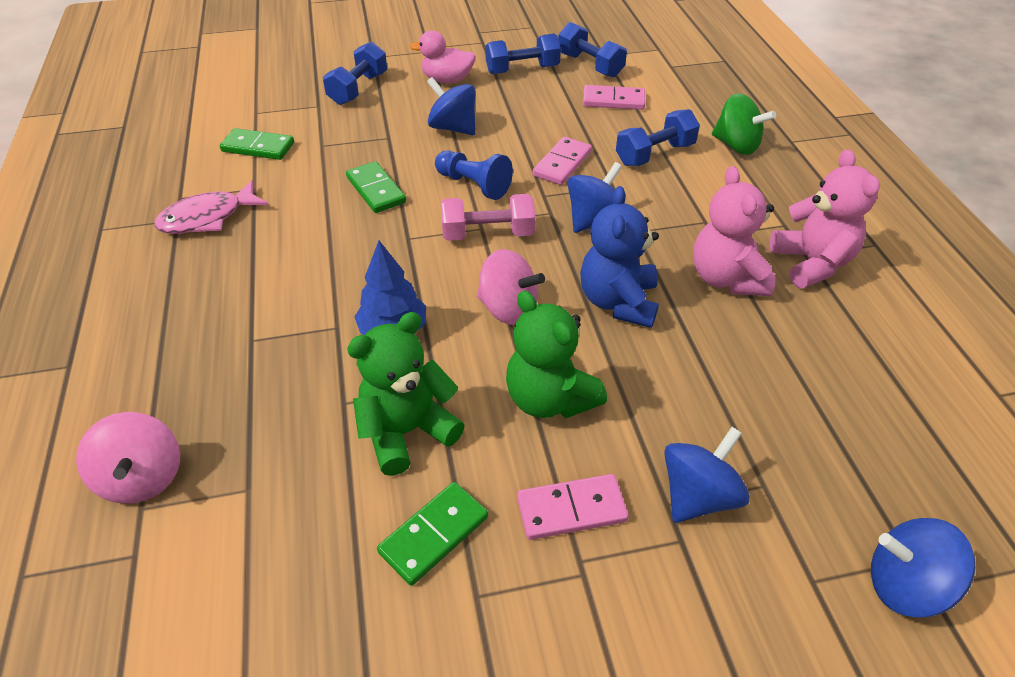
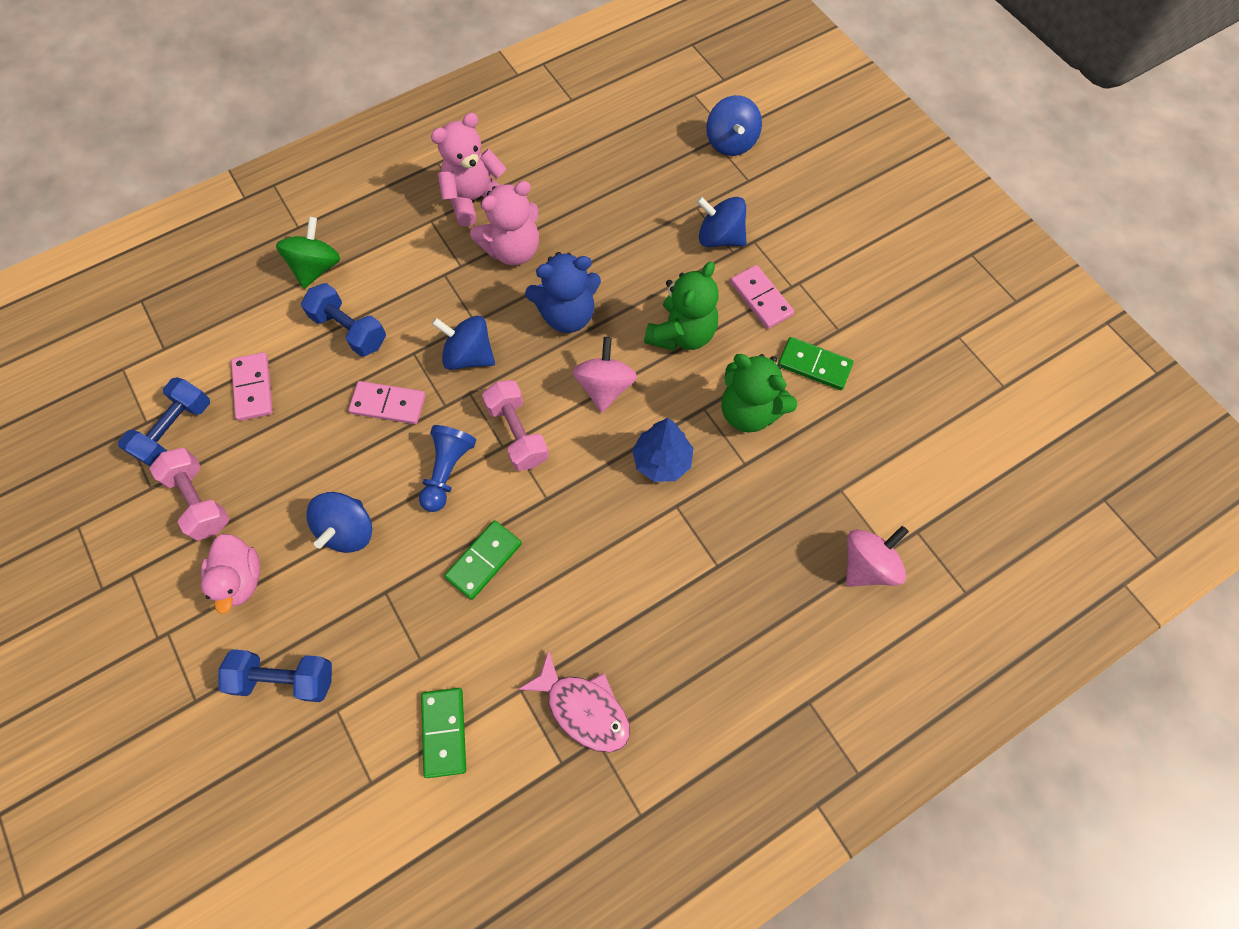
camera: 110 degrees left, 20 degrees up
blue dumbbell [485,34,561,74] -> pink dumbbell [149,448,230,541]

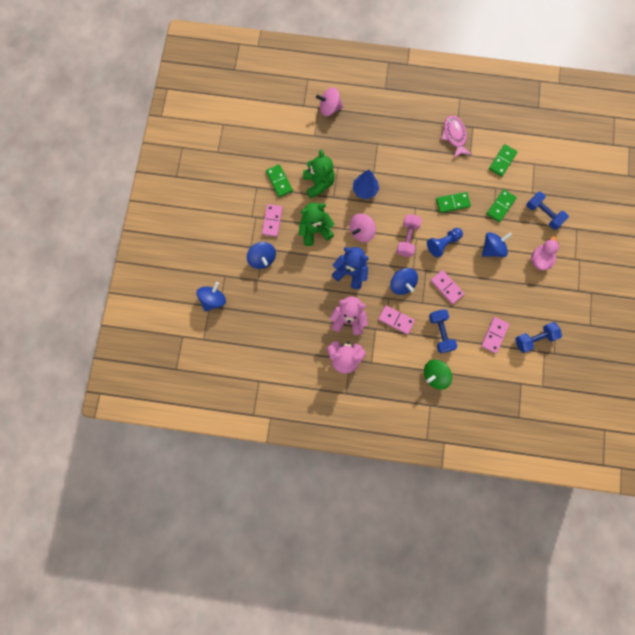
camera: 140 degrees left, 10 degrees up
pink dumbbell [149,448,230,541] -> none
none -> pink domino [378,305,415,335]
none -> green domino [487,189,517,222]

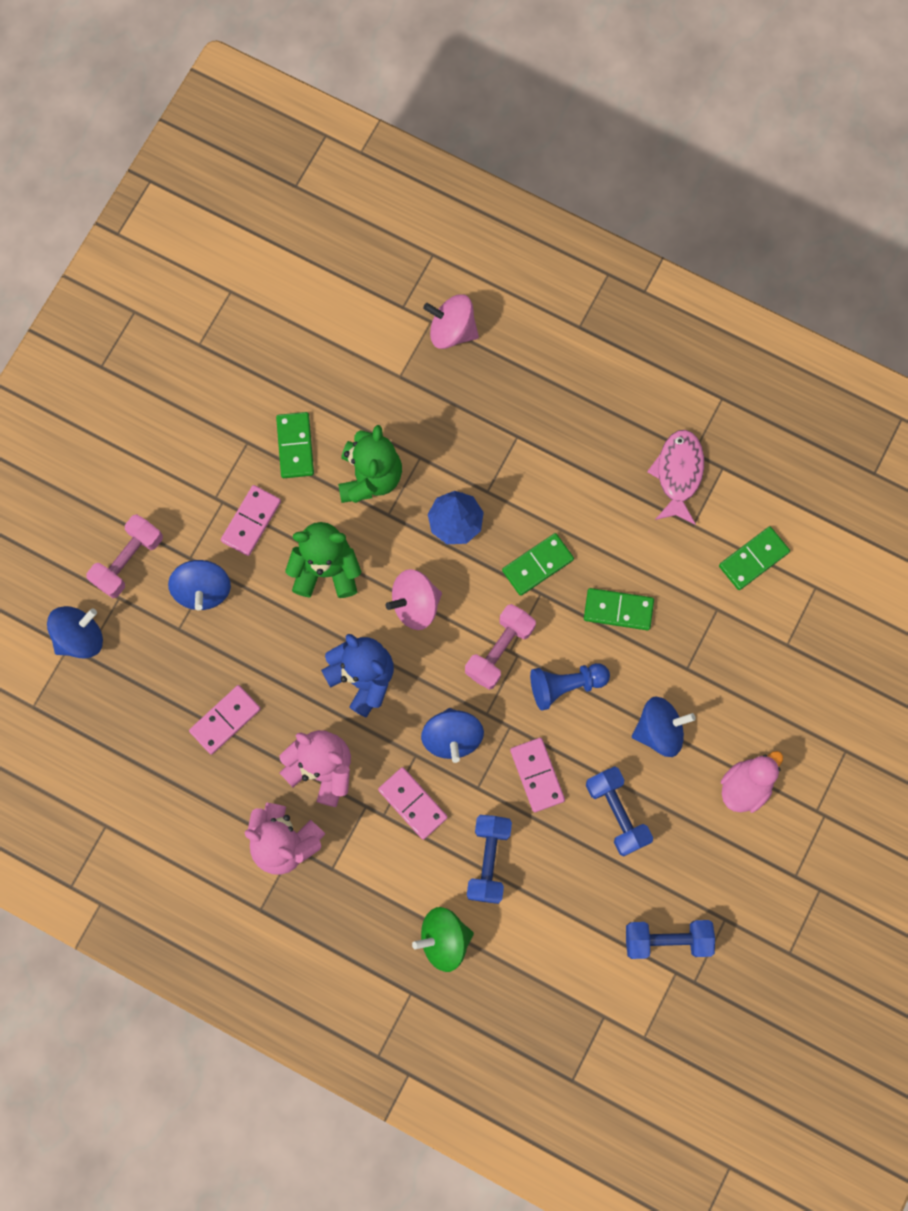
camera: 20 degrees right, 0 degrees up
pink domino [481,317,509,353] -> pink domino moved to [189,685,261,755]
green domino [487,189,517,222] -> green domino moved to [502,533,574,596]
blue dumbbell [526,192,569,230] -> blue dumbbell moved to [586,766,653,856]
none -> pink dumbbell [87,514,163,598]

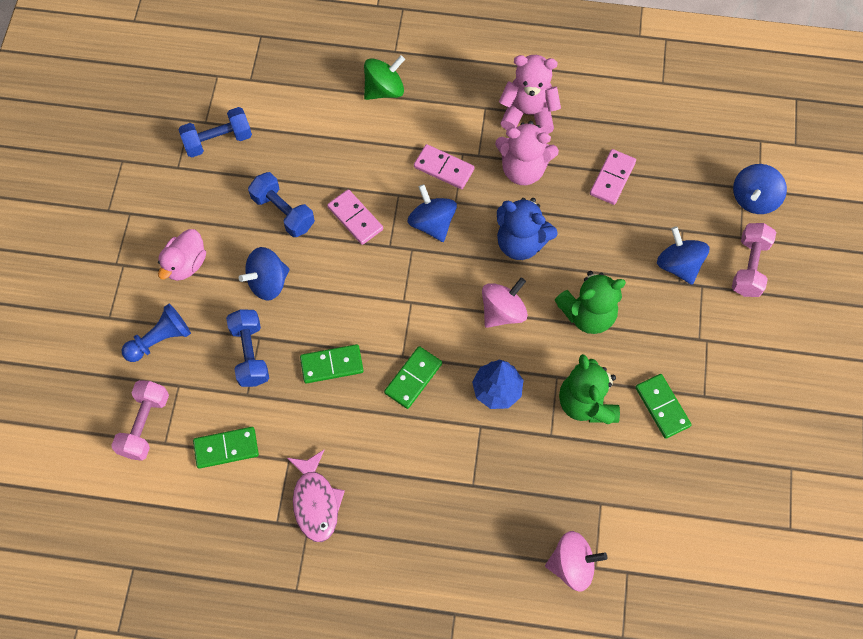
camera: 160 degrees right, 10 degrees down
pink domino [221,485,281,556] -> none
pink dumbbell [465,604,536,690] -> pink dumbbell moved to [111,380,169,461]
blue dumbbell [467,815,512,904] -> blue dumbbell moved to [226,309,269,387]
blue pawn [530,663,610,711] -> blue pawn moved to [122,304,191,362]
green domino [719,526,790,590] -> green domino turned 45 degrees clockwise [193,427,259,469]

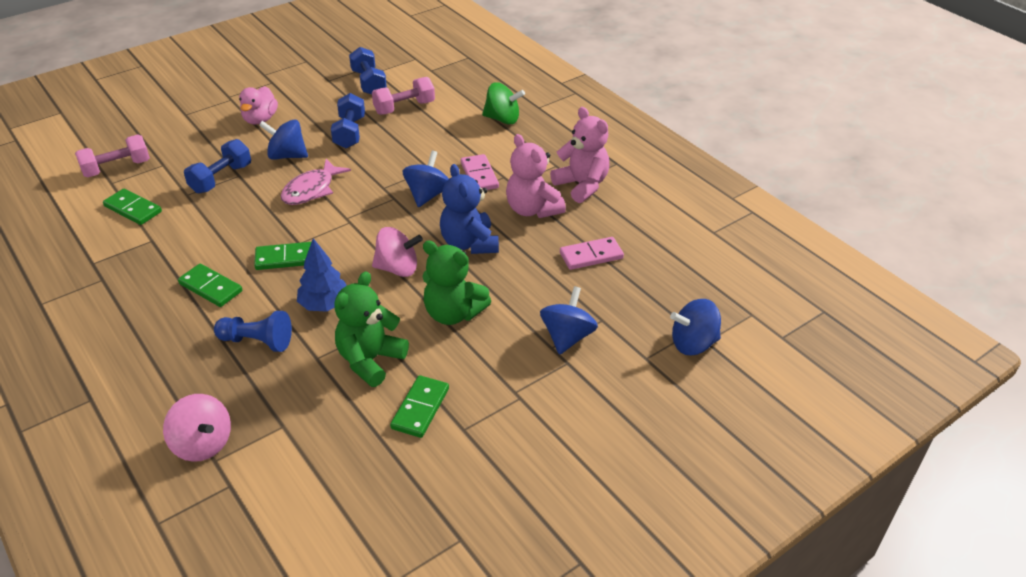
camera: 45 degrees right, 25 degrees down
blue pawn [122,304,191,362] -> blue pawn moved to [214,311,292,352]
pink duck [158,229,206,281] -> pink duck turned 60 degrees counterclockwise [239,86,278,124]
blue dumbbell [178,107,252,157] -> blue dumbbell turned 45 degrees clockwise [349,47,387,95]
pink fish [287,450,345,542] -> pink fish moved to [281,159,351,205]
green domino [300,344,364,383] -> green domino moved to [178,264,242,307]
pink domino [327,189,383,245] -> none
pink dumbbell [732,223,776,297] -> pink dumbbell moved to [372,77,435,115]

